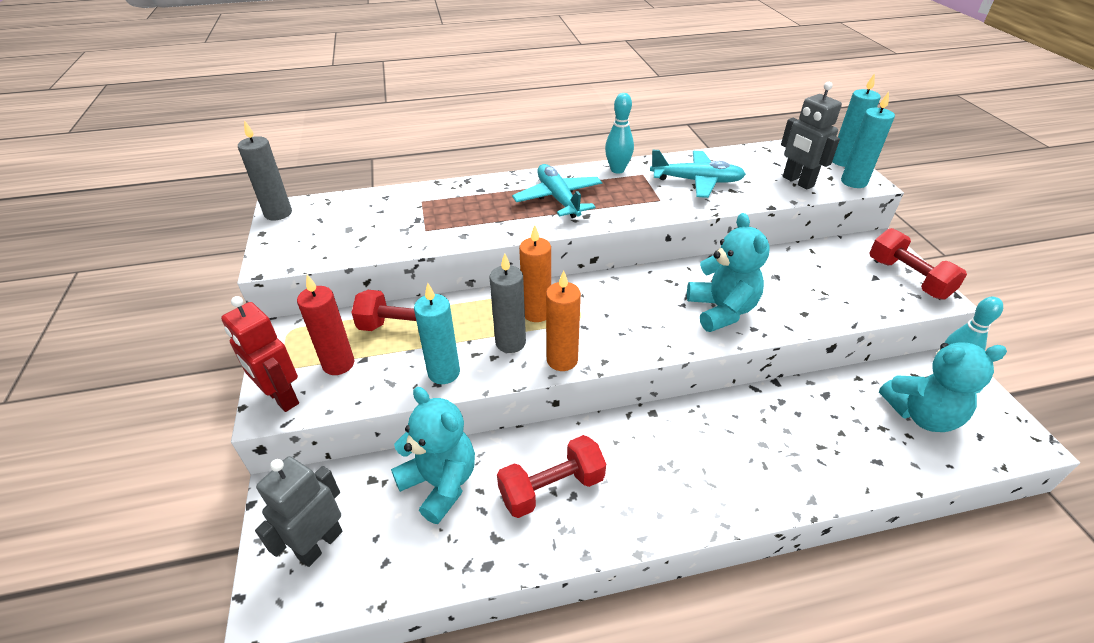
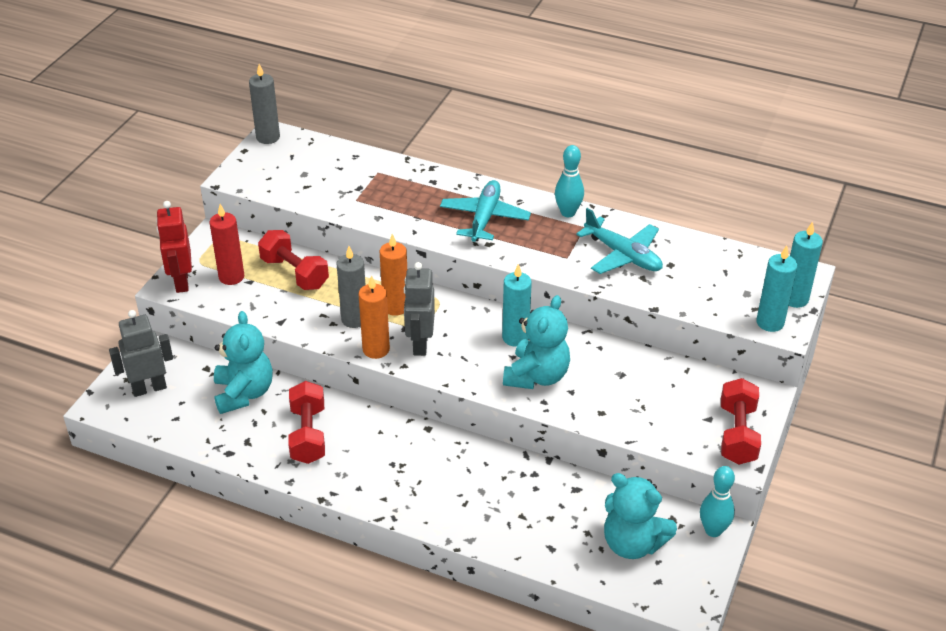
camera: 35 degrees right, 0 degrees up
turquoise candle [414,283,460,384] -> turquoise candle moved to [502,264,532,347]
red dumbbell [497,435,606,518] -> red dumbbell turned 75 degrees clockwise [288,381,325,464]
grey robot [781,82,842,190] -> grey robot moved to [404,262,435,356]

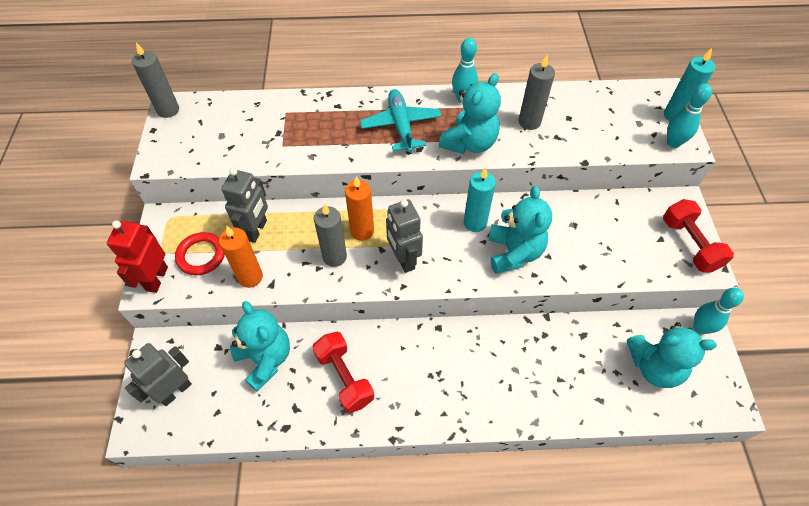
camera: 25 degrees left, 15 degrees up
red robot [156,201,192,293] -> red robot turned 45 degrees clockwise [107,221,168,293]
red candle [210,204,244,285] -> red ring [175,232,225,275]
red dumbbell [258,230,329,290] -> grey robot [221,168,268,243]
orange candle [359,275,390,359] -> orange candle moved to [219,226,263,288]
turquoise plane [576,208,663,274] -> grey candle [519,55,555,130]
turquoise candle [756,245,797,332] -> turquoise bowling pin [667,83,712,148]
none -> turquoise teddy bear [439,73,501,154]

